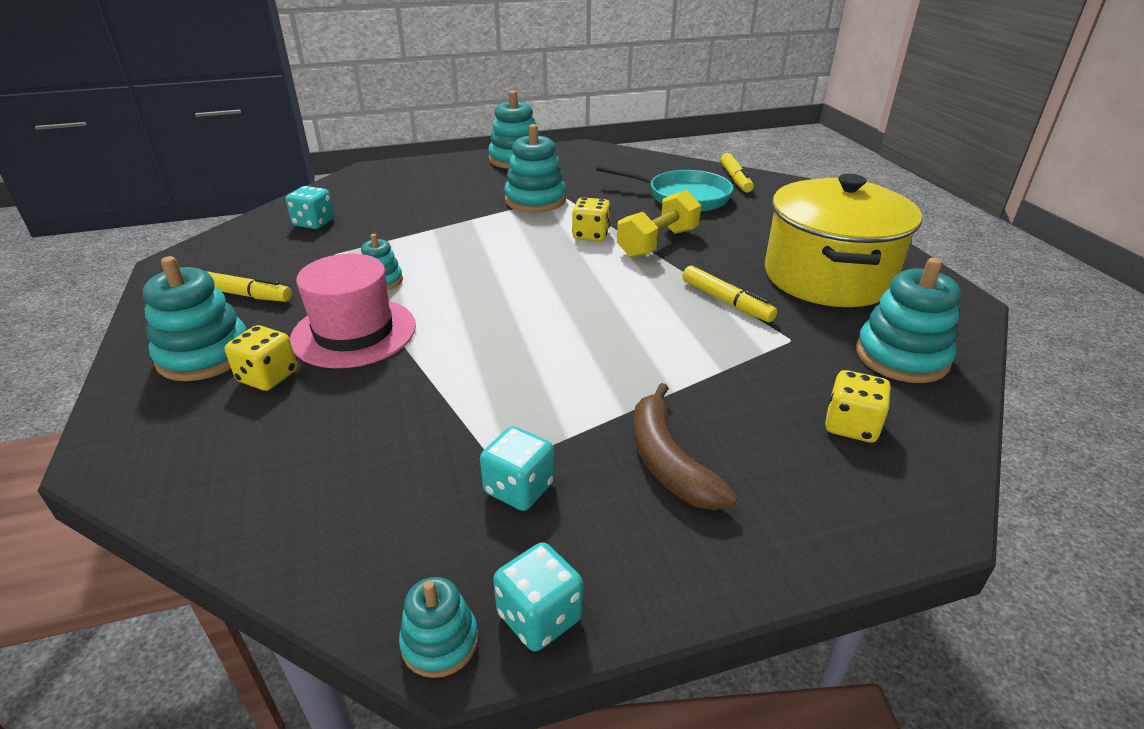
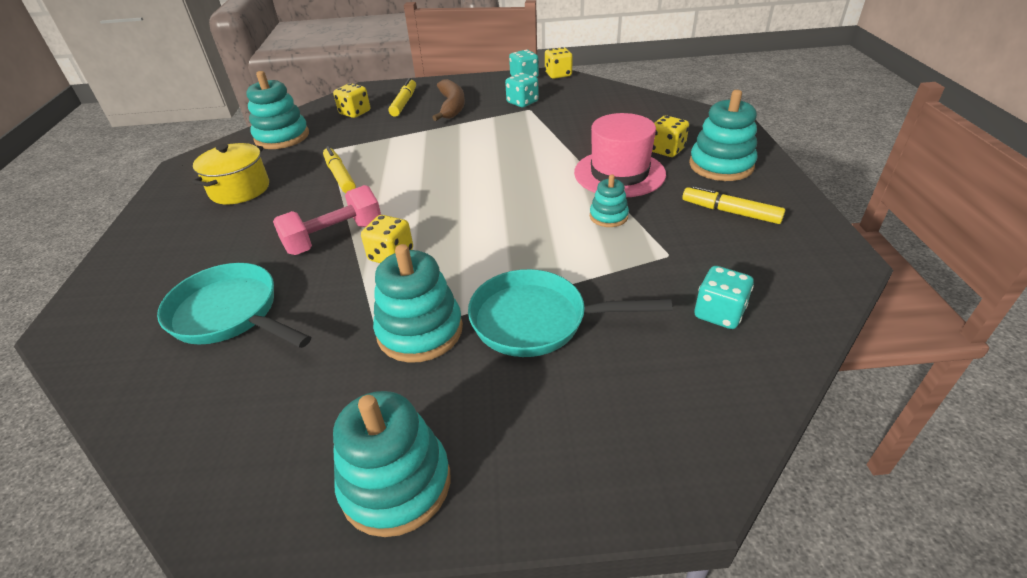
camera: 165 degrees left, 5 degrees up
turquoise stacking toy [399,577,478,678] -> yellow dice [545,47,573,79]
yellow dumbbell [617,190,701,258] -> pink dumbbell [273,185,381,255]
yellow marker [720,153,754,193] -> yellow marker moved to [389,78,416,117]
yellow pot [765,174,922,307] -> yellow pot [192,143,269,204], size x0.56
none -> turquoise pan [468,269,672,357]

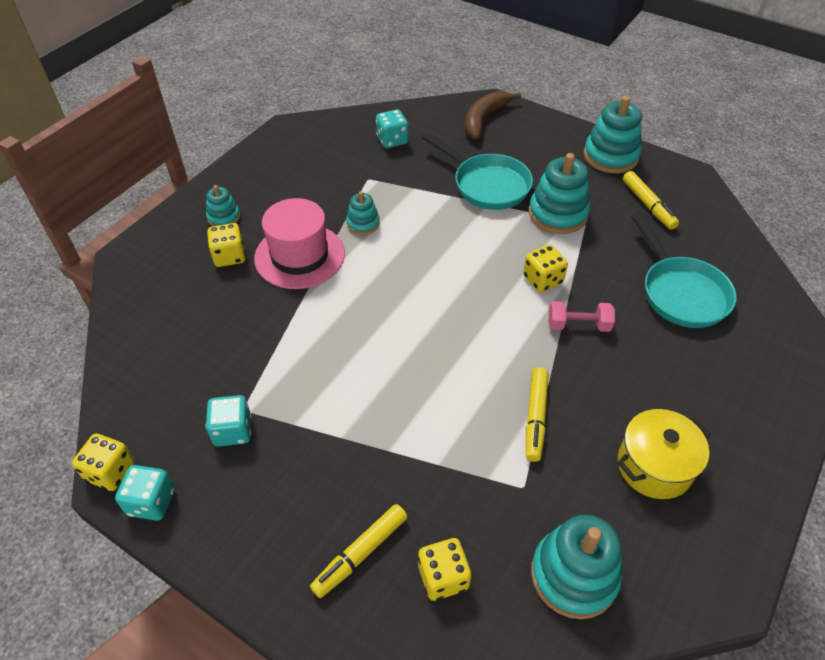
camera: 145 degrees left, 10 degrees up
pink dumbbell [273,185,381,255] -> pink dumbbell [549,301,615,332], size x0.67
brown banana [432,79,465,121] -> brown banana moved to [465,91,521,139]
yellow marker [682,185,786,224] -> yellow marker moved to [623,171,679,230]
turquoise stacking toy [689,90,757,181] -> turquoise stacking toy [206,185,240,226], size x0.55

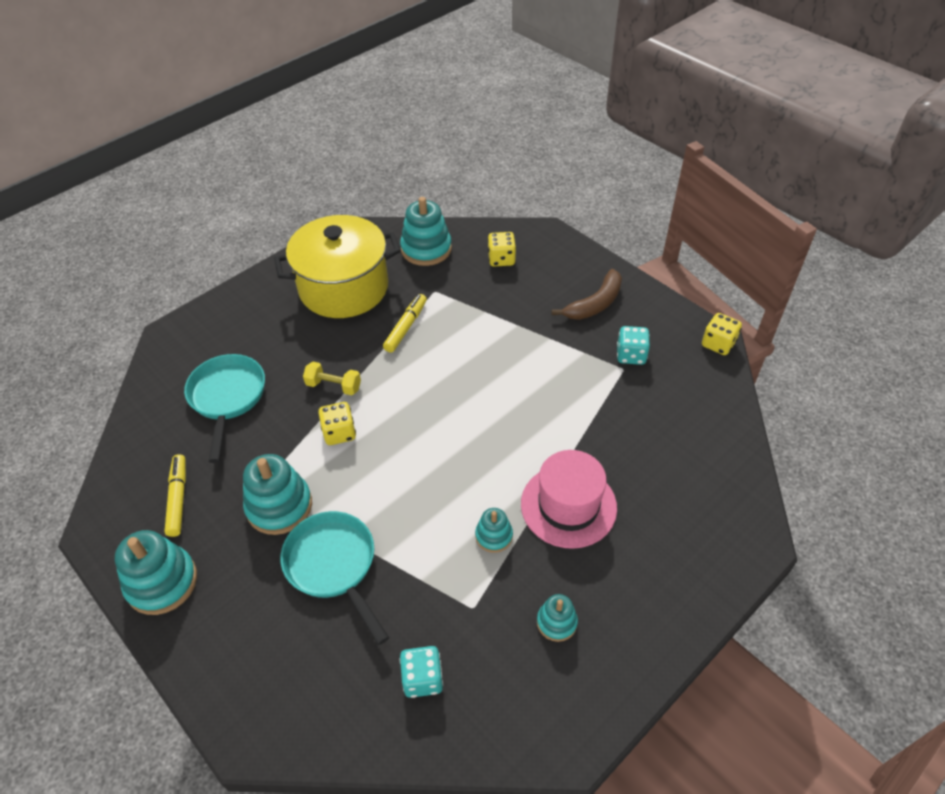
camera: 165 degrees left, 0 degrees up
turquoise dice [115,465,175,521] -> none
turquoise stacking toy [206,185,240,226] -> turquoise stacking toy moved to [537,594,578,642]
yellow dice [207,223,246,267] -> none
yellow marker [310,504,407,598] -> none
brown banana [465,91,521,139] -> brown banana moved to [551,269,622,320]
pink dumbbell [549,301,615,332] -> yellow dumbbell [303,362,361,395]
yellow pot [617,409,710,499] -> yellow pot [274,215,401,318], size x1.78

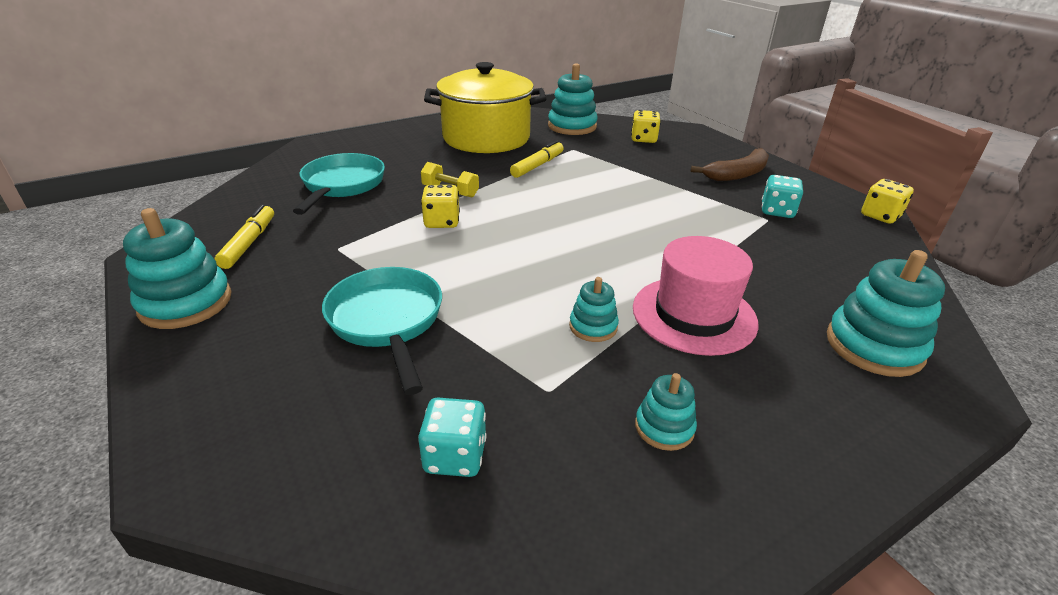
camera: 10 degrees right, 15 degrees down
turquoise stacking toy [243,454,312,535] -> turquoise stacking toy moved to [827,250,945,377]

